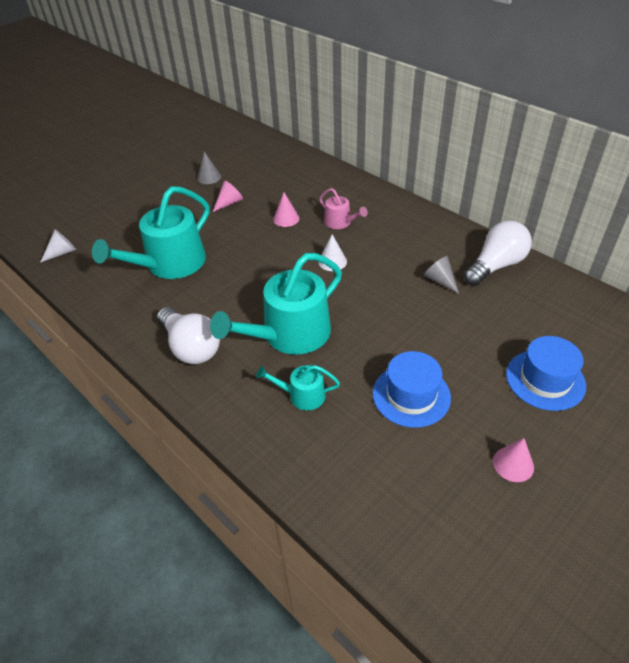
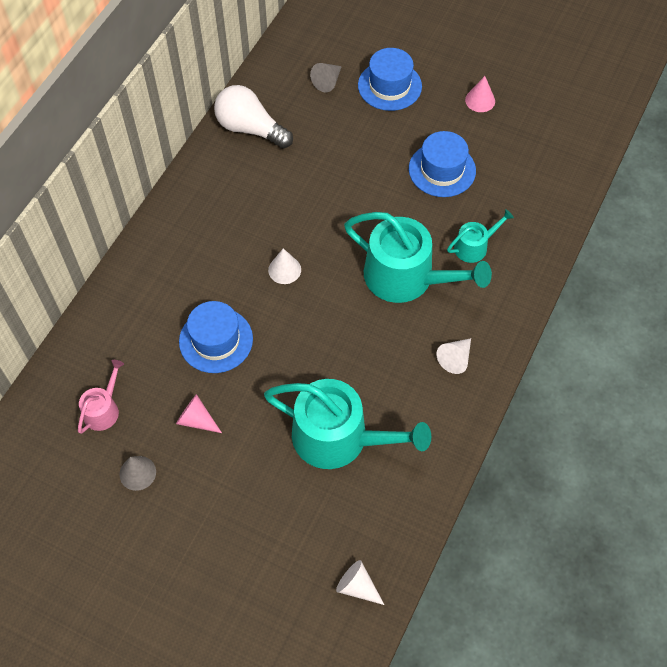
camera: 110 degrees left, 15 degrees up
white light bulb [157,307,220,364] -> white cone [436,338,471,374]
turquoise watering can [256,365,340,411] -> turquoise watering can turned 105 degrees counterclockwise [447,209,514,263]
pink cone [273,193,299,227] -> blue hat [179,301,253,373]
pink watering can [319,188,368,229] -> pink watering can moved to [78,360,124,434]
grey cone [424,256,459,294] -> grey cone moved to [310,63,342,92]

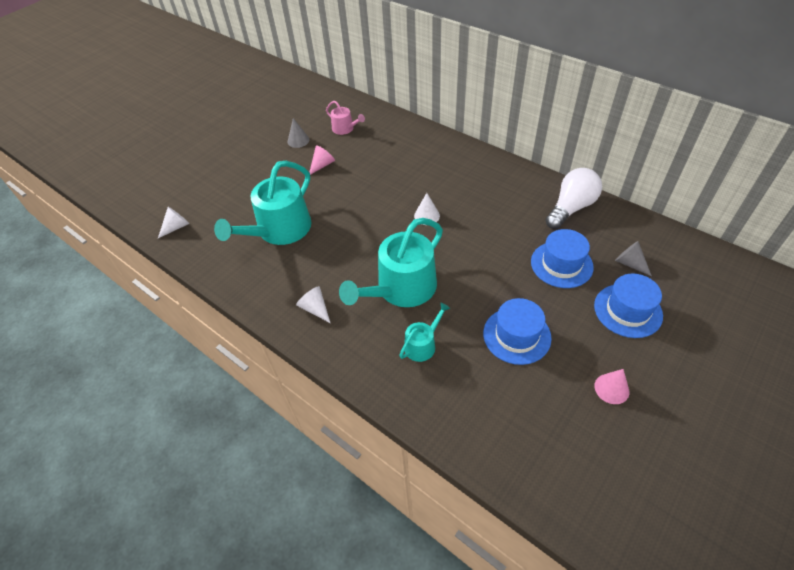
camera: 105 degrees right, 10 degrees down
blue hat [179,301,253,373] -> blue hat moved to [531,229,594,288]
turquoise watering can [447,209,514,263] -> turquoise watering can turned 120 degrees counterclockwise [399,302,450,362]

